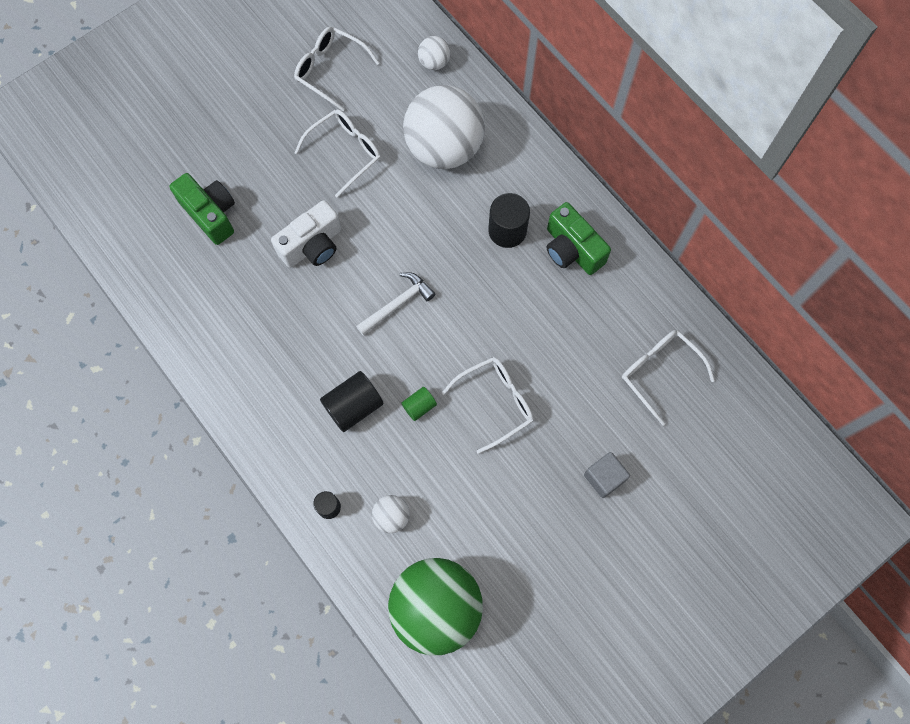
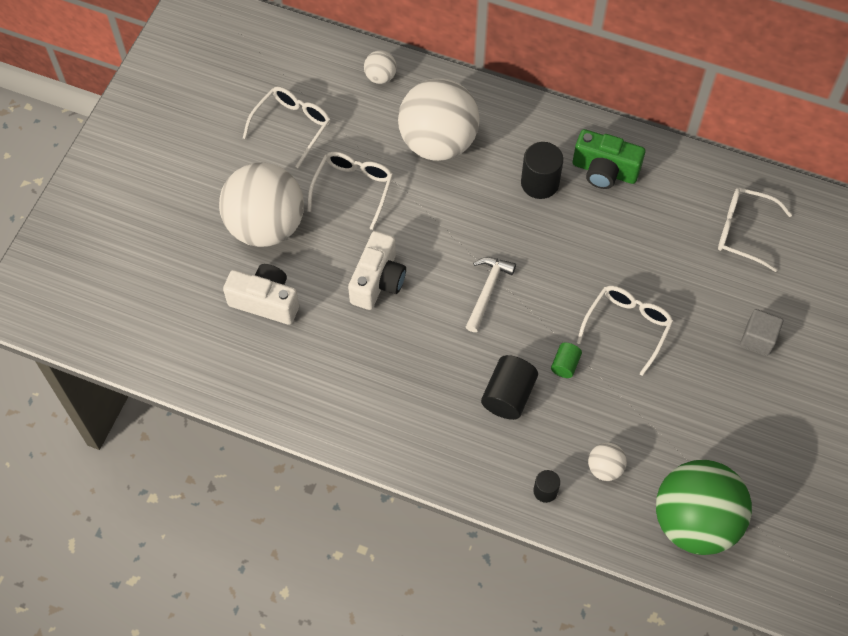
camera: 30 degrees left, 10 degrees down
green camera [169,173,235,245] -> white camera [223,264,299,325]
white glasses [294,27,379,111] -> white glasses turned 120 degrees clockwise [243,86,330,168]
none -> white ball [219,163,304,247]

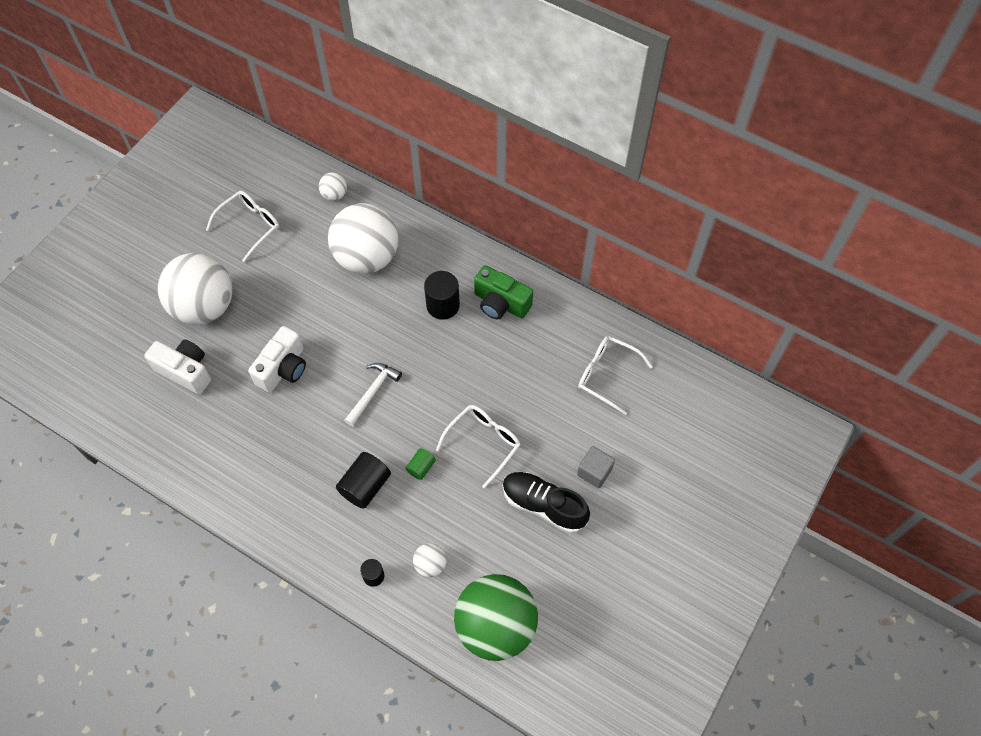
camera: 10 degrees right, 0 degrees up
white glasses [307,152,393,230] -> none
none -> black shoe [503,472,590,533]

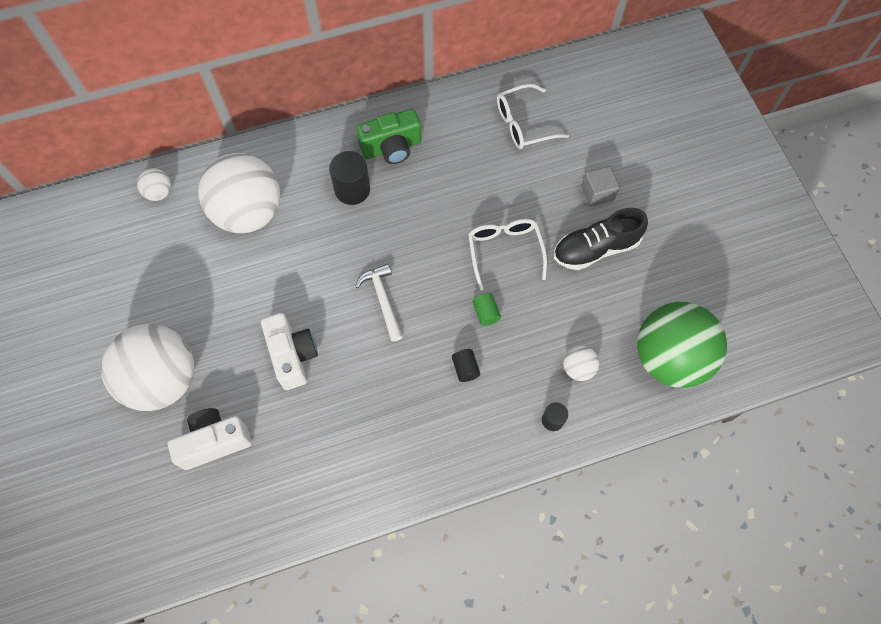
camera: 50 degrees left, 5 degrees up
white glasses [206,191,279,262] -> none
black cylinder [336,452,391,509] -> black cylinder [452,349,480,382], size x0.57

